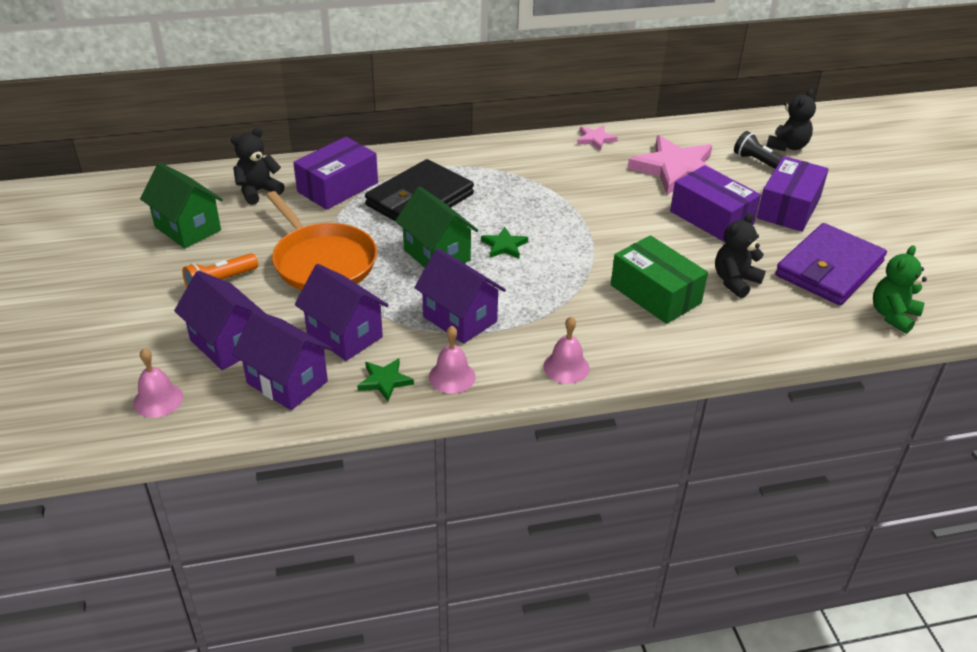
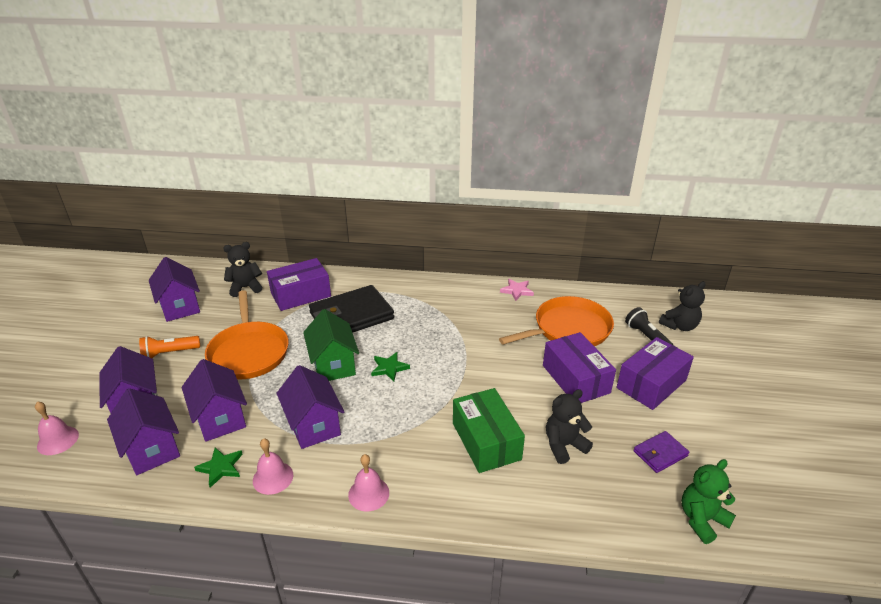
camera: 20 degrees right, 5 degrees down
green house [140,163,223,248] -> purple house [149,257,200,322]
pink star [628,135,718,195] -> orange pan [499,296,614,346]
purple wallet [775,223,887,305] -> purple wallet [633,431,689,473], size x0.48

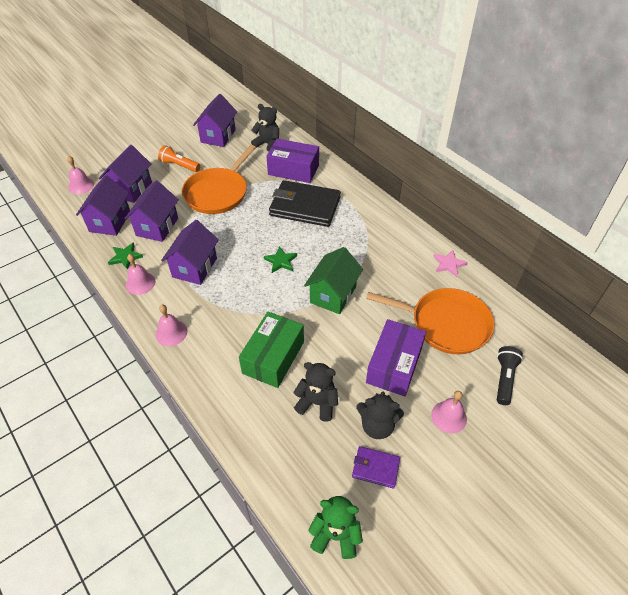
camera: 45 degrees right, 15 degrees up
green house [303,309,359,381] -> green house moved to [304,247,363,314]
purple box [617,337,694,410] -> pink bell [431,391,467,433]
black teddy bear [659,281,706,331] -> black teddy bear moved to [356,392,404,439]

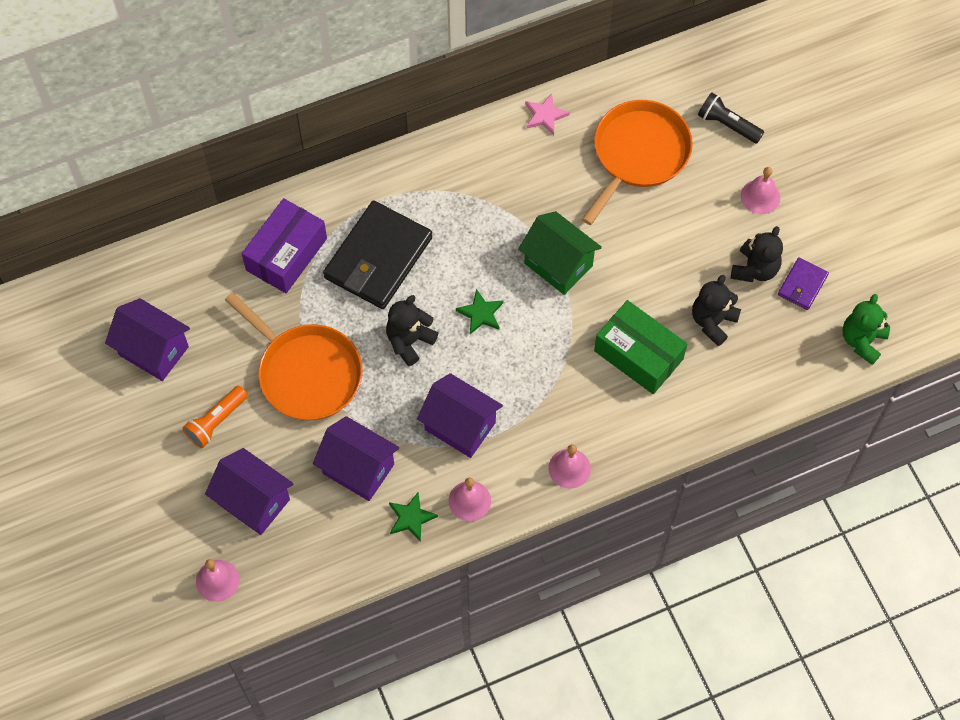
camera: 75 degrees left, 15 degrees up
purple house [76,175,130,236] -> none
black teddy bear [251,104,279,152] -> black teddy bear moved to [386,295,438,366]
purple box [366,319,426,397] -> none

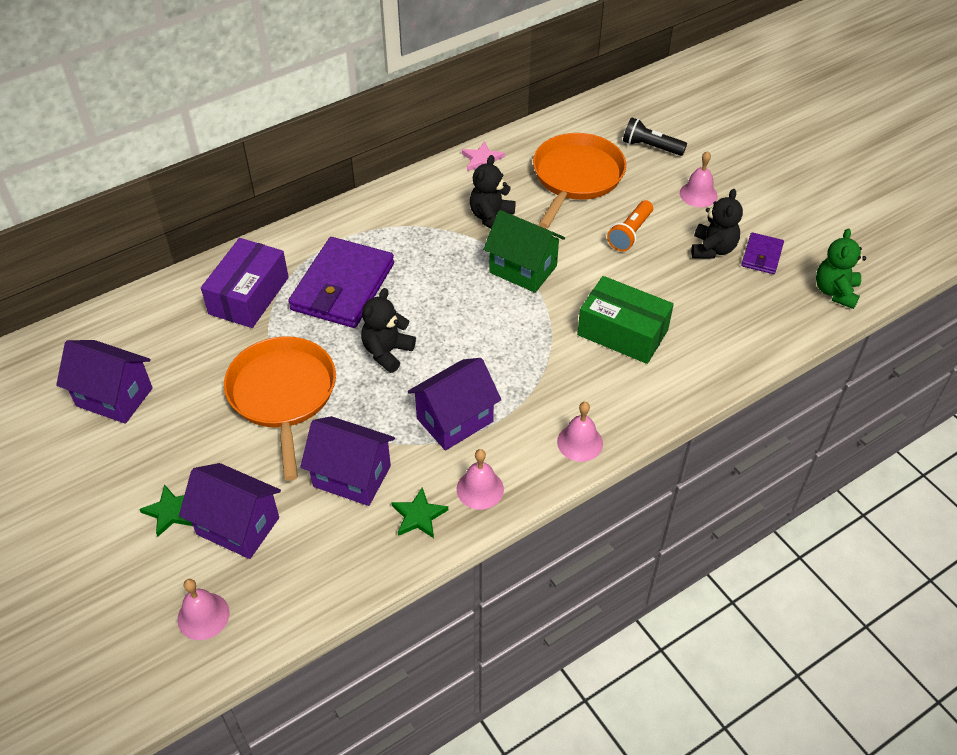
camera: 10 degrees left, 15 degrees down
orange flashlight [182,386,248,448] -> orange flashlight moved to [607,200,653,251]
orange pan [225,292,363,420] -> orange pan turned 135 degrees counterclockwise [224,336,336,481]
black wallet [323,201,432,309] -> purple wallet [288,237,394,328]
purple house [417,373,503,458] -> purple house turned 60 degrees counterclockwise [408,358,501,451]
green star [456,289,503,334] -> green star moved to [139,484,193,537]
black teddy bear [692,275,741,346] -> black teddy bear moved to [470,155,516,228]

